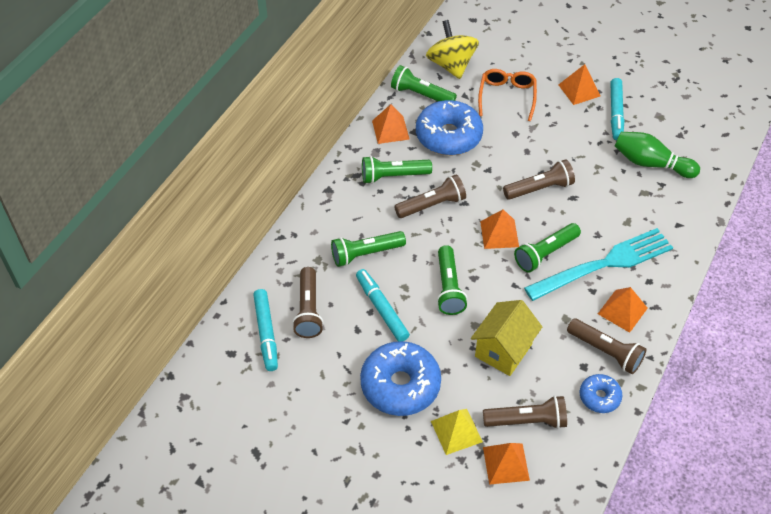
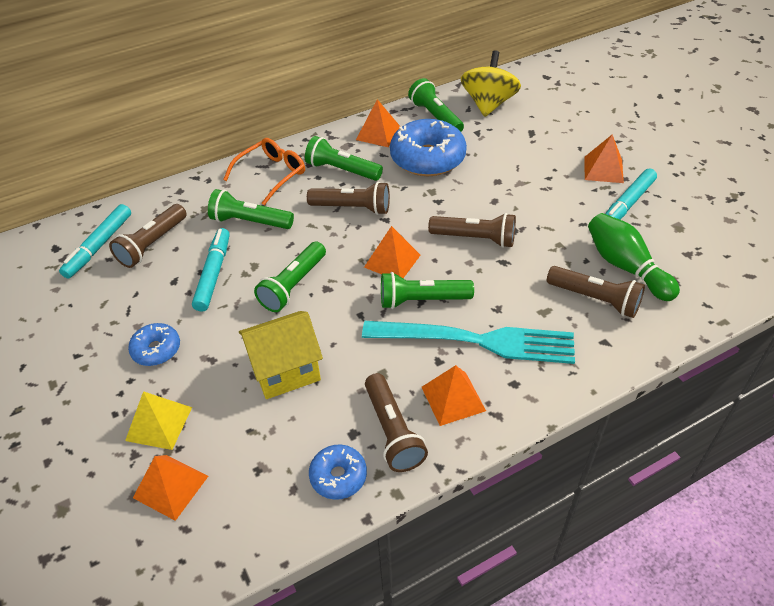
camera: 35 degrees right, 5 degrees down
blue donut [360,341,441,416] -> blue donut [128,323,180,366], size x0.52
orange glasses [478,69,537,121] -> orange glasses moved to [223,138,305,205]
brown flashlight [483,395,567,429] -> brown flashlight moved to [547,266,645,318]

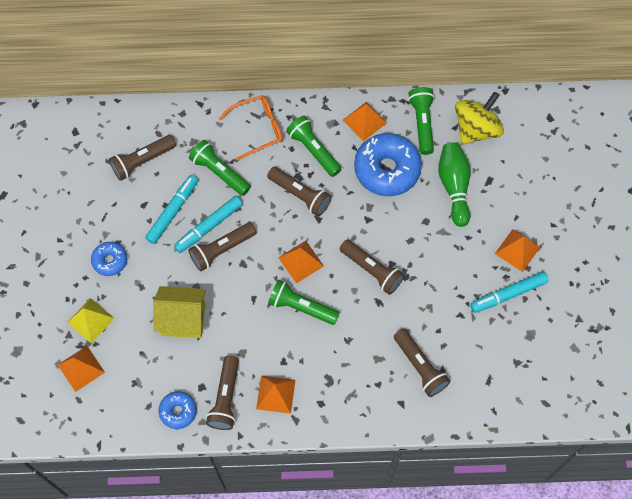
camera: 25 degrees right, 20 degrees up
turquoise marker [59,204,131,279] -> turquoise marker moved to [174,196,243,253]
green flashlight [254,242,326,312] -> brown flashlight [188,222,257,271]
turquoise fork [362,321,575,364] -> none
green bowling pin [588,213,680,301] -> green bowling pin moved to [438,142,471,227]

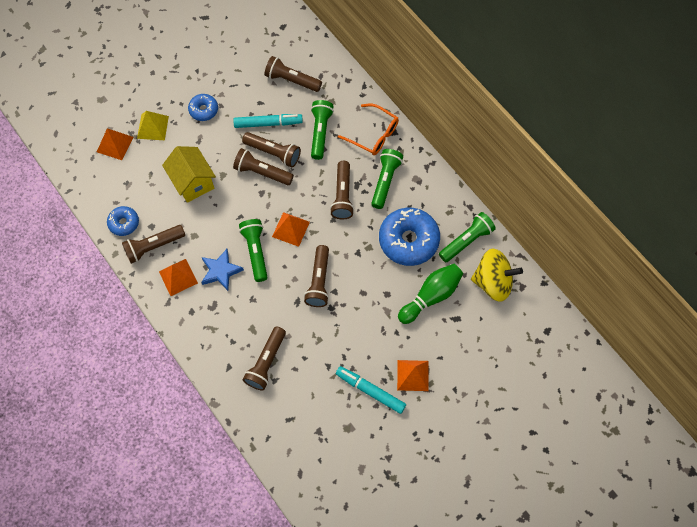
camera: 55 degrees right, 0 degrees up
turquoise marker [174,196,243,253] -> brown flashlight [242,132,301,168]
orange pyramid [343,102,387,141] -> none
none -> blue star [201,249,244,291]

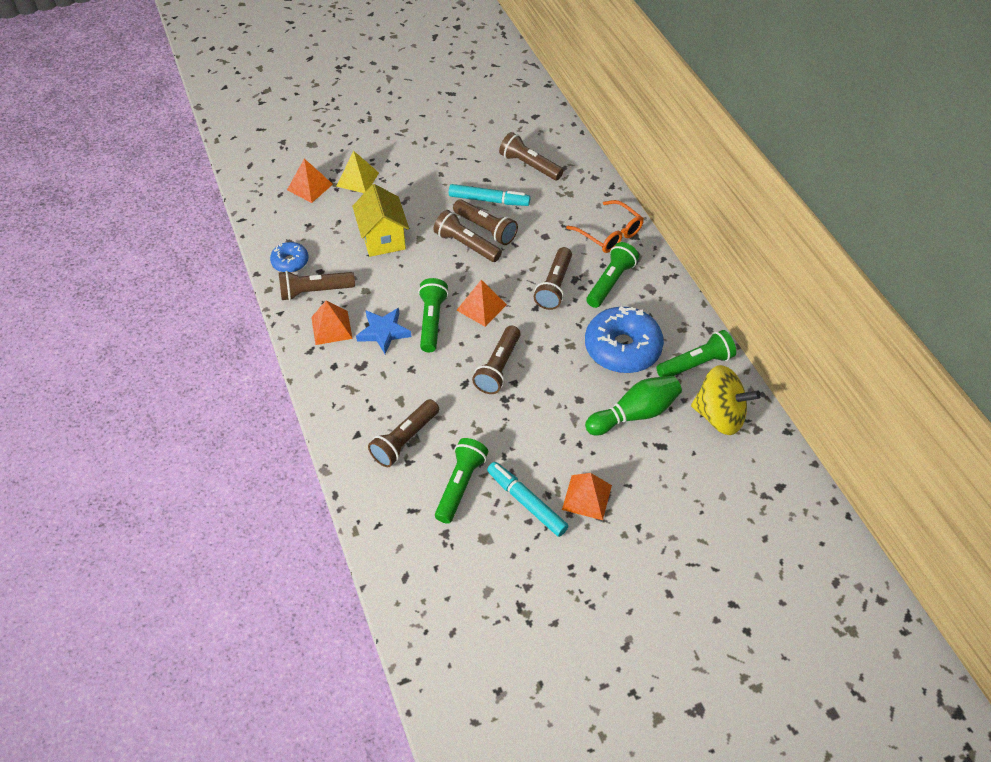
camera: 15 degrees right, 15 degrees down
blue donut [188,94,218,121] -> none
green flashlight [311,100,334,160] -> green flashlight moved to [435,438,488,524]

